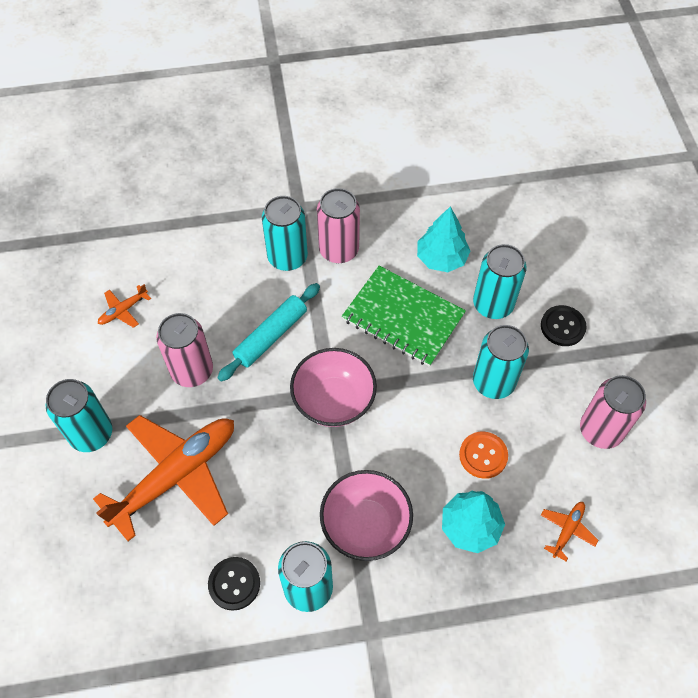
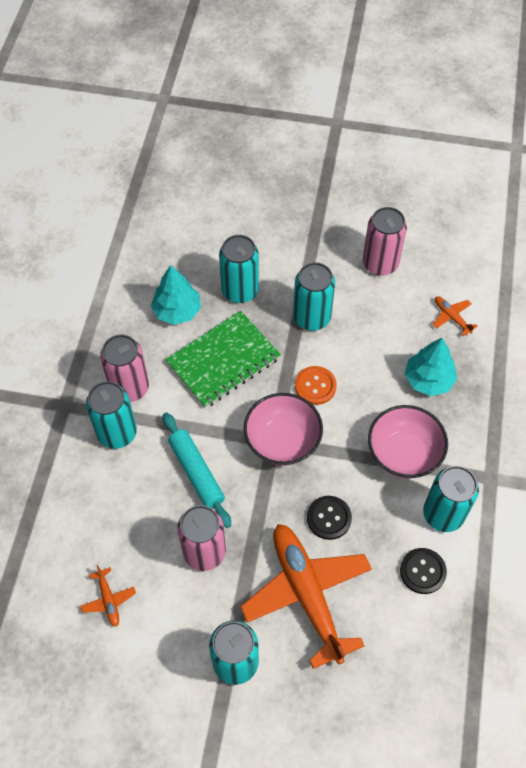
camera: 70 degrees left, 0 degrees up
orange button [459,432,508,479] -> orange button moved to [295,366,337,405]
black button [541,305,587,346] -> black button moved to [307,496,352,540]

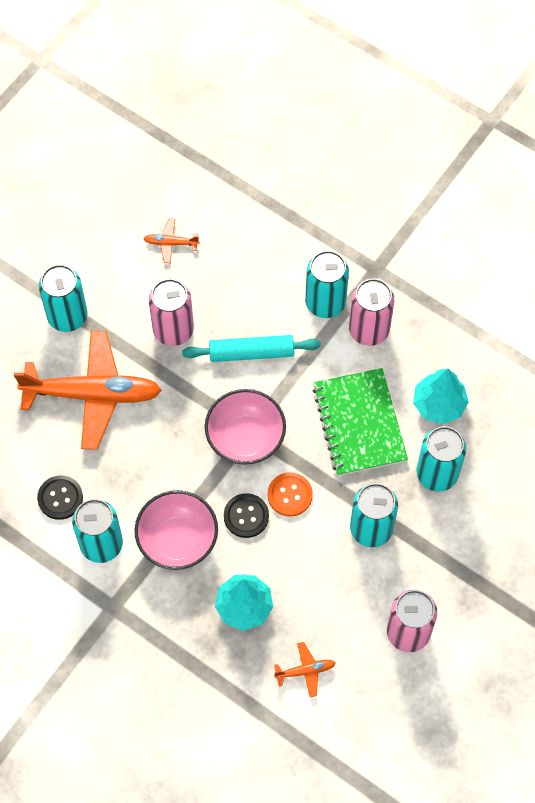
camera: 115 degrees right, 5 degrees up
black button [307,496,352,540] -> black button moved to [224,493,269,538]

